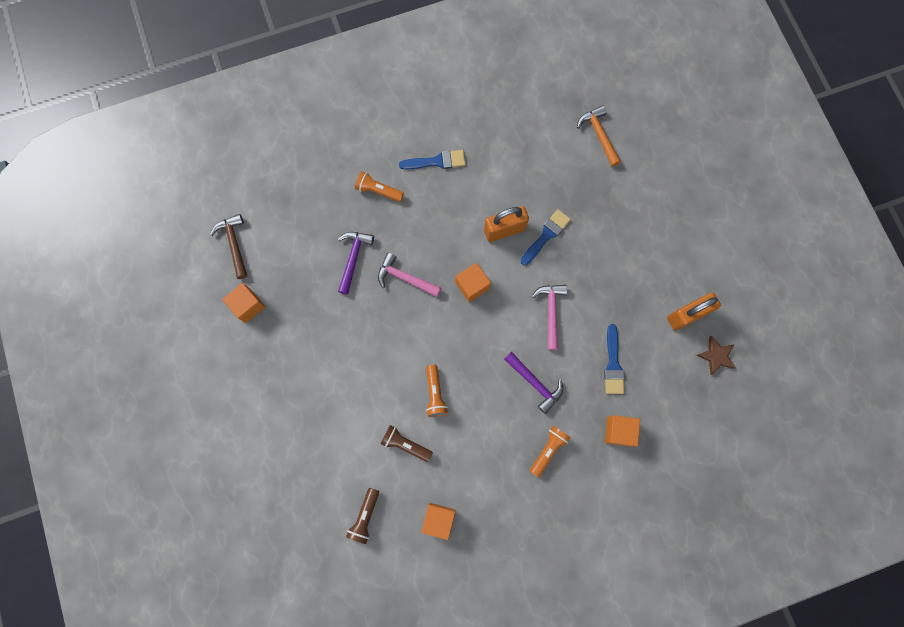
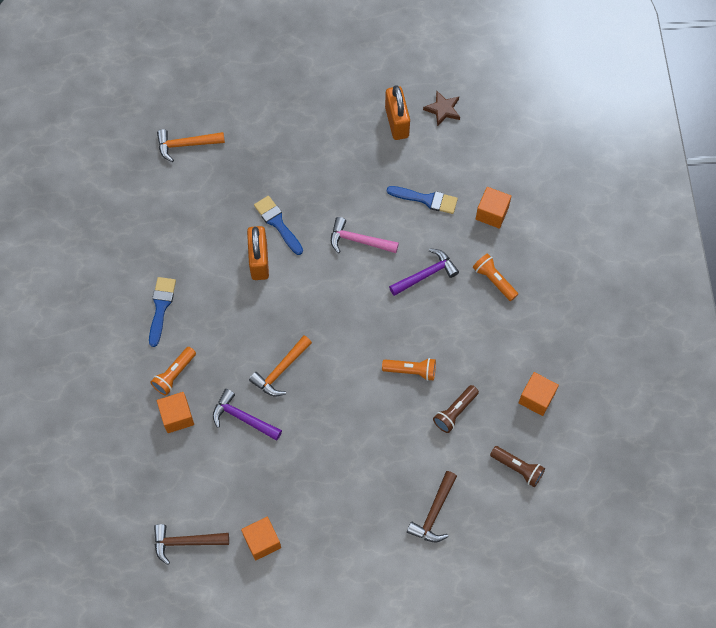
camera: 75 degrees left, 10 degrees down
pink hammer [378,253,441,297] -> orange hammer [249,335,312,396]
orange cube [455,263,491,303] -> orange cube moved to [157,392,194,433]
none -> brown hammer [407,471,457,542]

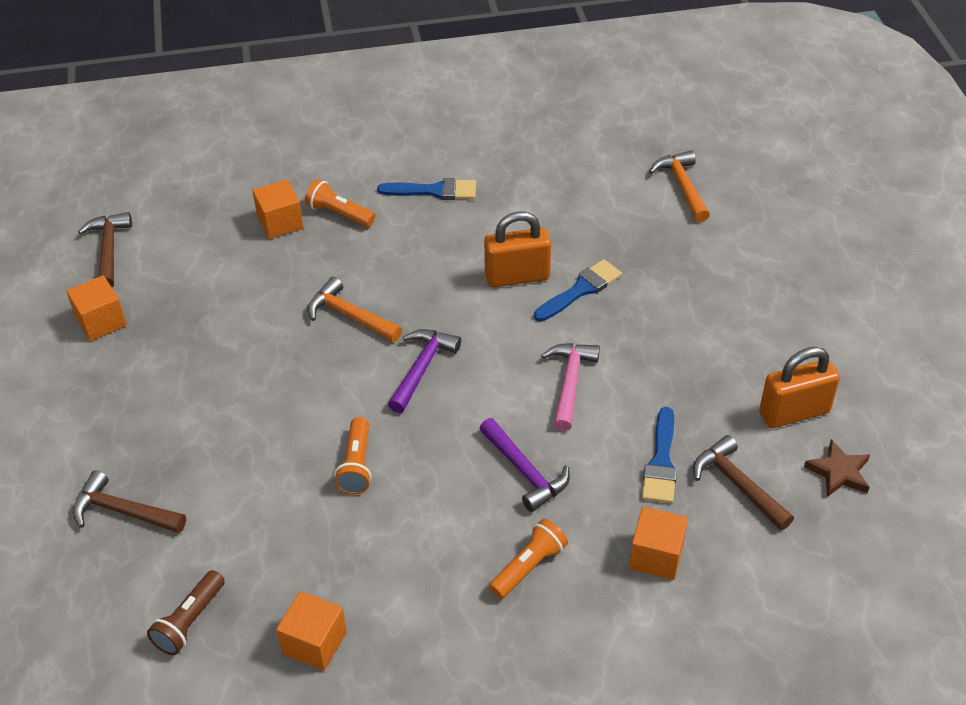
camera: 85 degrees right, 20 degrees down
purple hammer [213,389,282,441] -> purple hammer moved to [388,329,461,413]
brown flashlight [433,385,479,433] -> none
none -> brown hammer [693,435,794,530]

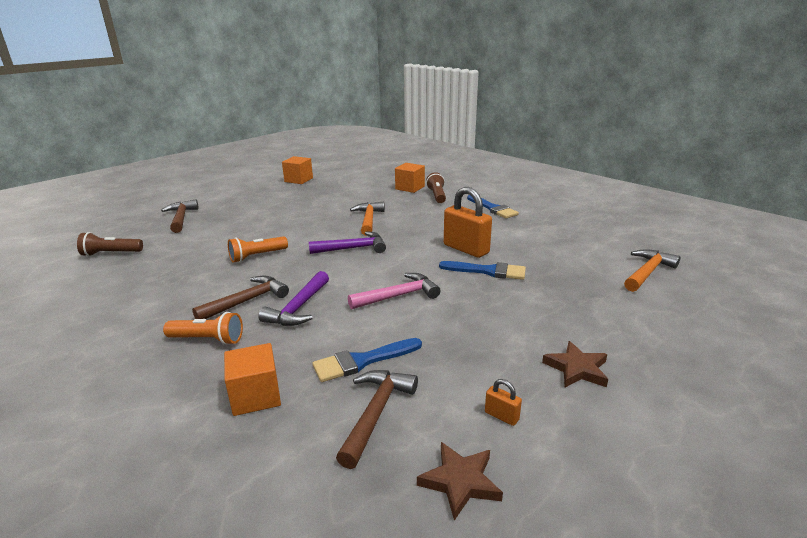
camera: 55 degrees right, 20 degrees down
brown hammer [78,212,132,287] -> brown hammer moved to [192,276,289,319]
orange cube [276,591,347,671] -> none
orange flashlight [305,179,375,227] -> brown flashlight [426,172,446,203]
orange padlock [759,347,840,428] -> orange padlock [485,379,522,426], size x0.43
none -> brown star [542,341,608,387]

